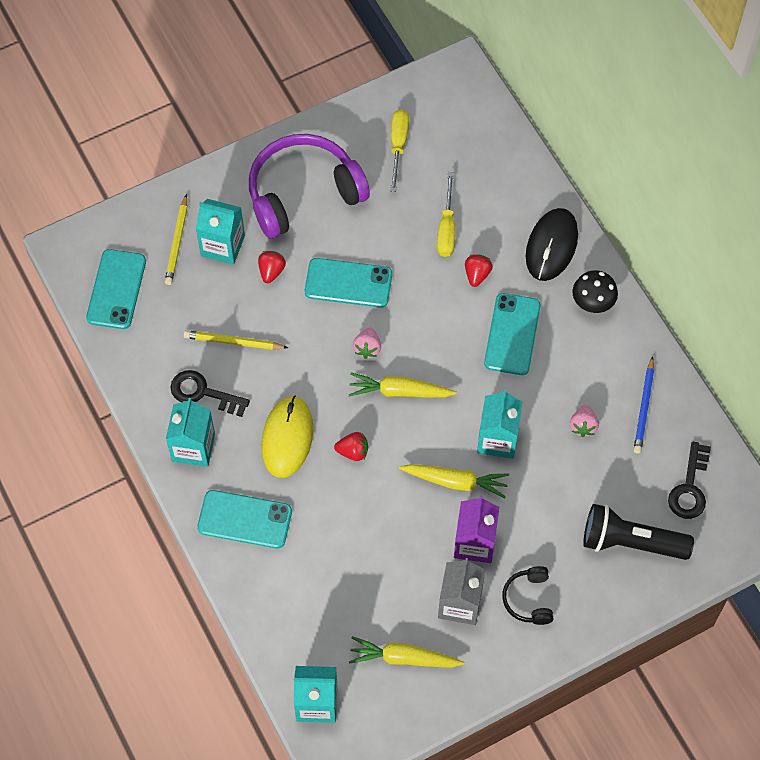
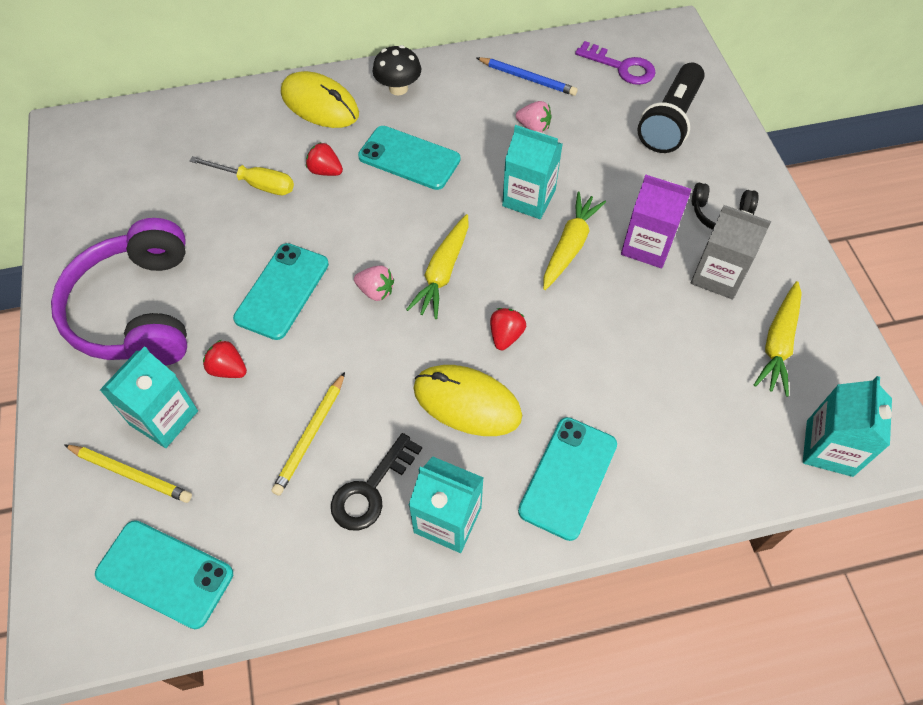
camera: 75 degrees left, 5 degrees down
yellow screwdriver [390,109,409,192] -> none
black mouse [526,208,578,281] -> yellow mouse [281,71,359,128]
black key [668,442,711,519] -> purple key [575,41,656,85]

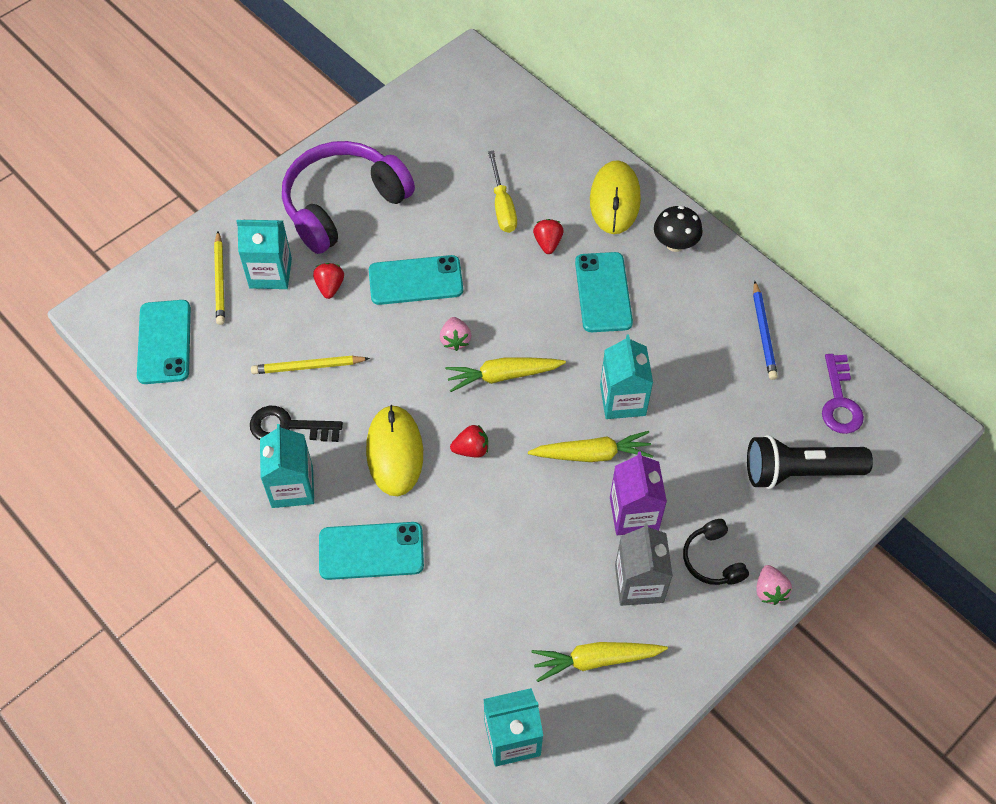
camera: 60 degrees right, 0 degrees up
pink strawberry [516,101,552,132] -> pink strawberry moved to [756,565,792,605]

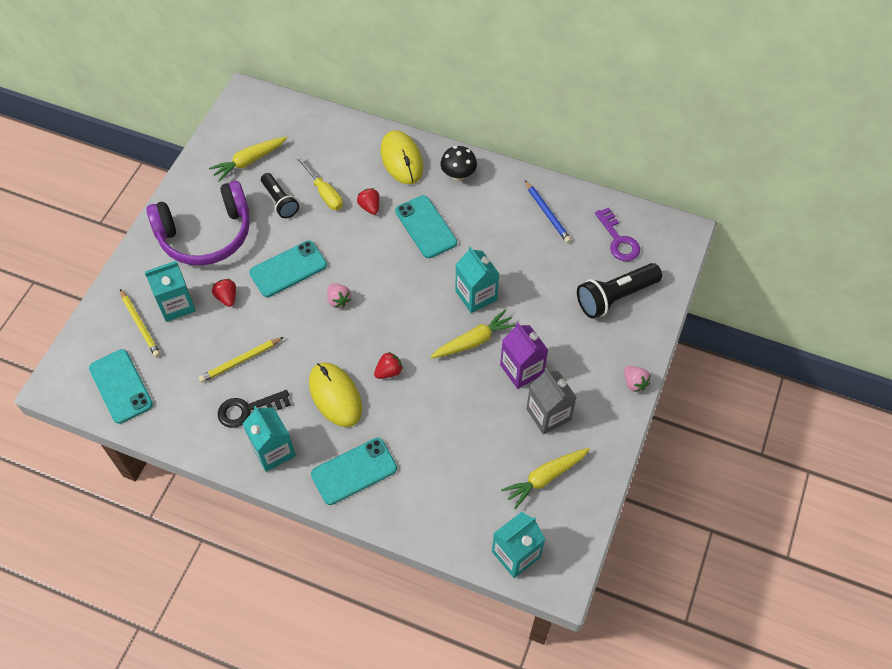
camera: 25 degrees left, 0 degrees up
purple headphones [282,141,415,254] -> purple headphones turned 135 degrees counterclockwise [146,181,250,265]
yellow carrot [445,357,566,392] -> yellow carrot moved to [209,137,287,182]
black headphones [683,519,749,585] -> none
none -> black flashlight [261,173,299,218]

